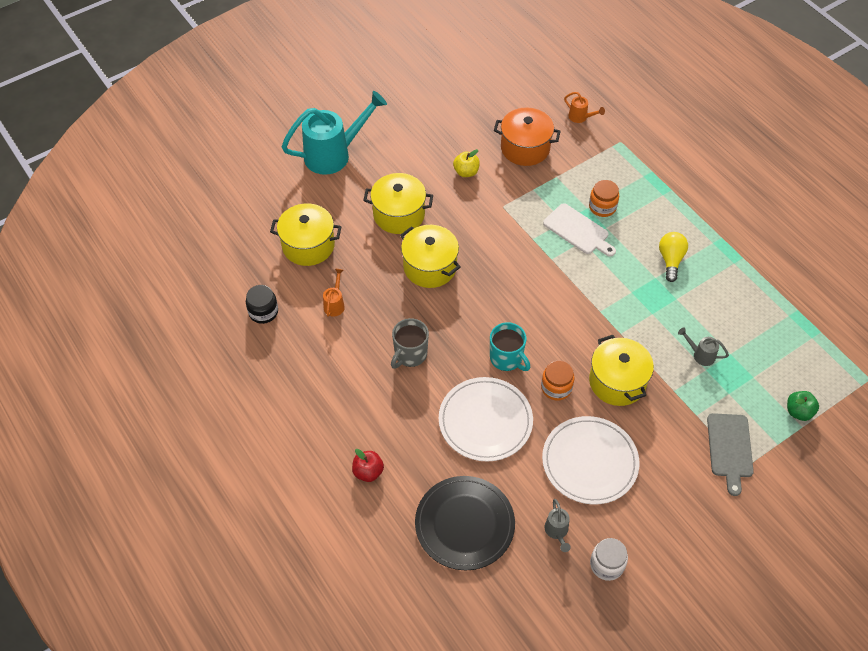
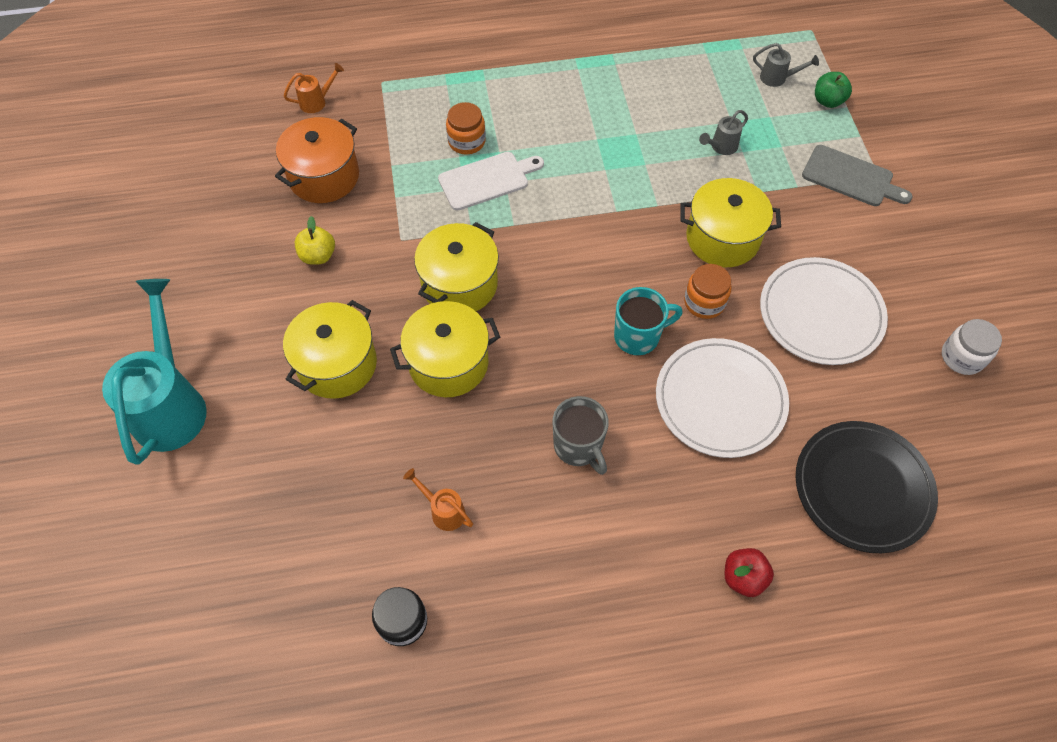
camera: 65 degrees left, 5 degrees up
yellow pot [270,203,342,266] -> yellow pot moved to [414,222,499,311]
grey watering can [545,499,571,552] -> grey watering can moved to [753,43,819,87]
yellow light bulb [659,232,688,282] -> none

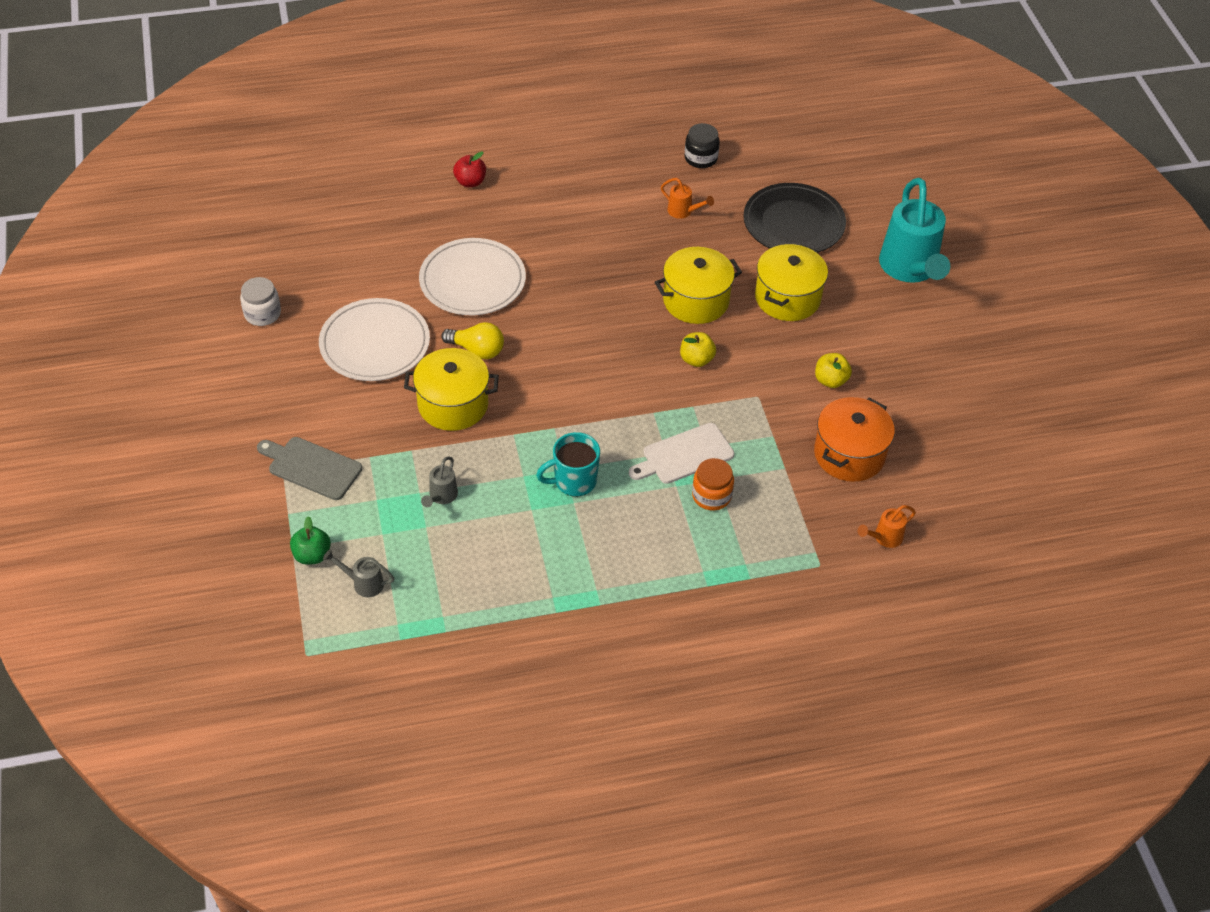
camera: 175 degrees right, 10 degrees down
yellow pot [414,222,499,311] -> yellow apple [680,332,716,367]
grey mug [553,396,609,475] -> none
turquoise mug [614,287,683,355] -> turquoise mug moved to [536,432,600,497]
orange jar [684,264,731,319] -> yellow light bulb [441,322,504,359]
grey watering can [699,110,748,155] -> grey watering can turned 150 degrees clockwise [421,456,458,507]
black plate [795,421,938,553] -> black plate moved to [743,183,846,253]

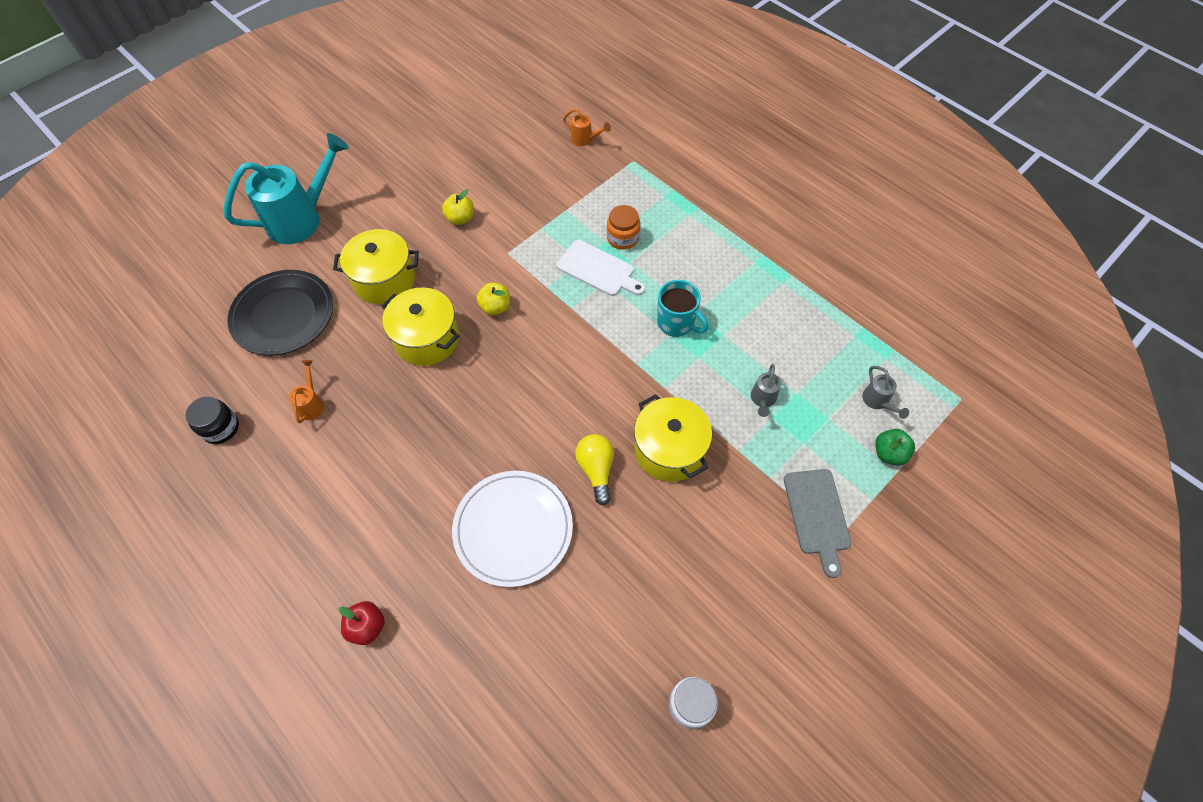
camera: 120 degrees left, 10 degrees up
white plate [319,298,430,381] -> none
grey watering can [421,456,458,507] -> grey watering can turned 120 degrees clockwise [751,364,781,417]
orange pot [814,397,895,482] -> none

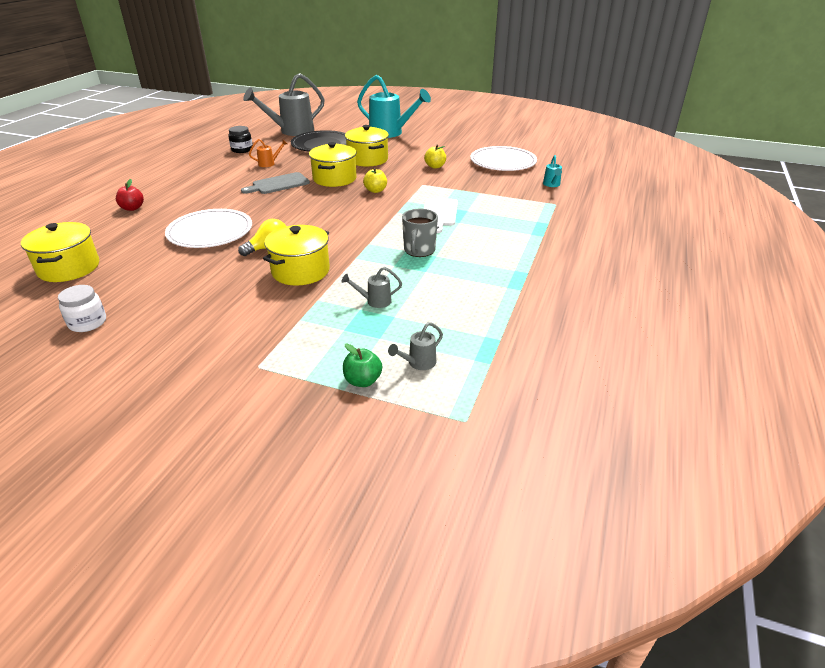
camera: 65 degrees right, 25 degrees down
orange watering can [563,109,611,146] -> turquoise watering can [543,155,562,187]
orange jar [607,205,640,250] -> none
turquoise mug [657,280,709,337] -> grey mug [402,209,438,257]
grey cutting board [784,469,851,578] -> grey cutting board moved to [241,172,310,194]
none -> yellow pot [21,222,99,282]
none -> grey watering can [243,73,325,136]
none -> white plate [470,146,537,171]

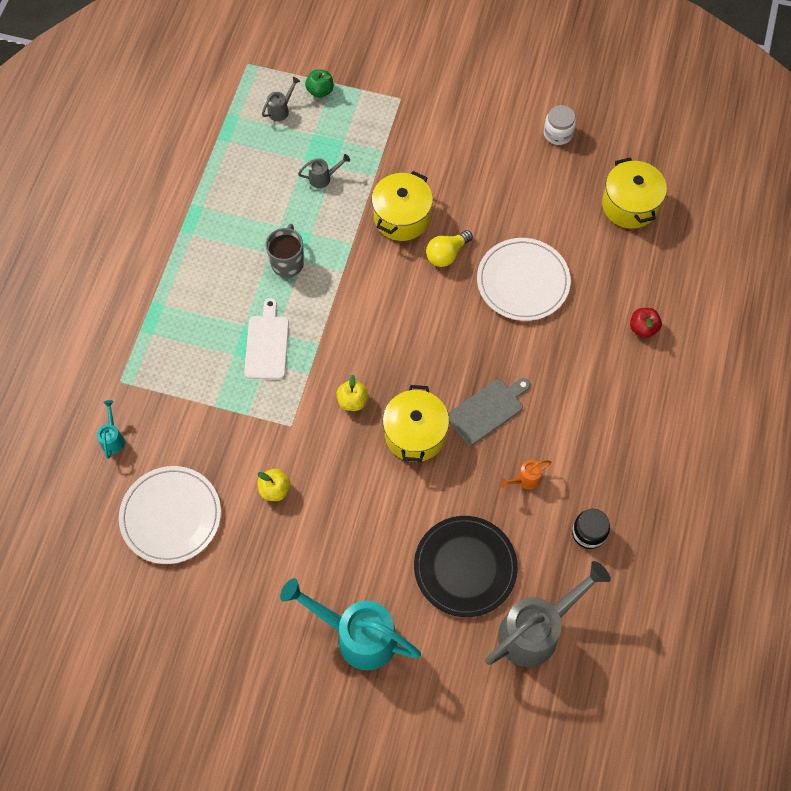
camera: 175 degrees right, 30 degrees up
yellow pot [345,125,389,167] -> none

